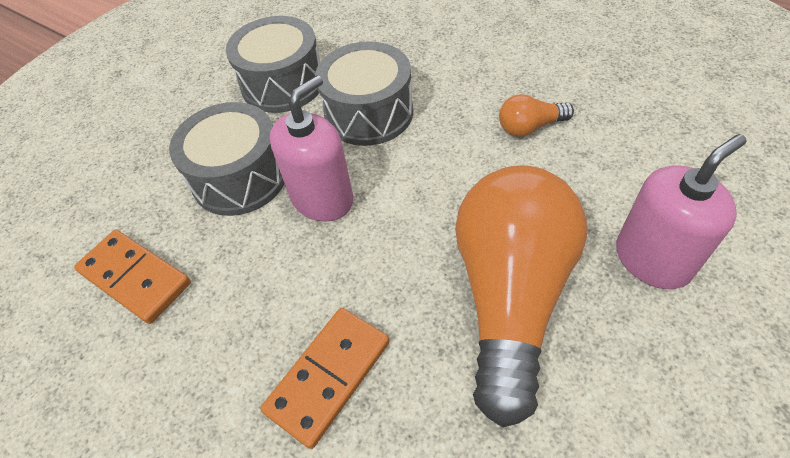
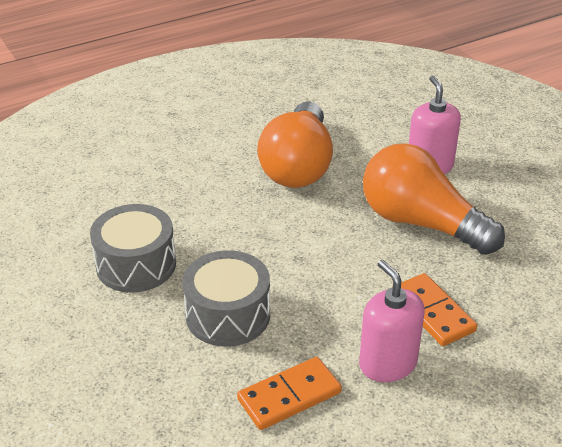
camera: 70 degrees left, 15 degrees down
pink soap dispenser [270,75,353,222] -> pink soap dispenser moved to [359,260,425,382]
grey drum [315,41,413,146] -> none
orange light bulb [499,94,574,137] -> orange light bulb [257,101,333,188], size x2.41

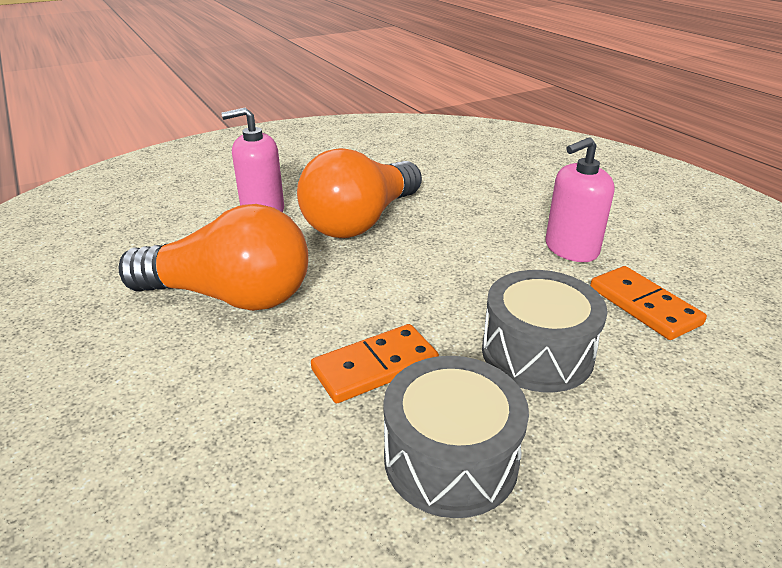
camera: 90 degrees left, 5 degrees down
orange domino [401,273,477,346] -> orange domino moved to [311,324,439,403]

